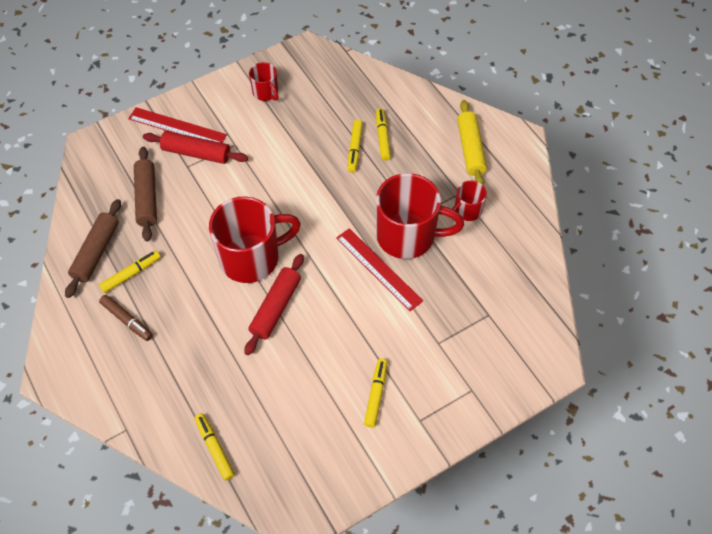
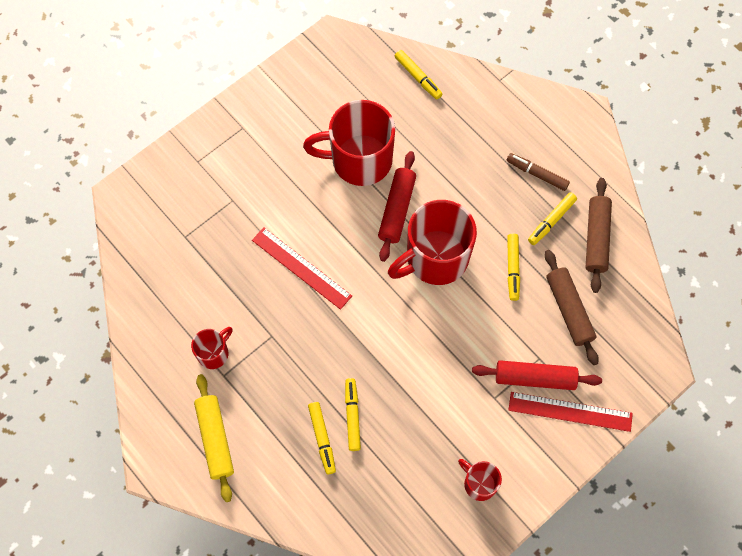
camera: 170 degrees right, 10 degrees up
yellow marker [364,359,387,428] -> yellow marker moved to [507,234,520,301]
red mug [376,173,464,259] -> red mug moved to [303,100,395,186]

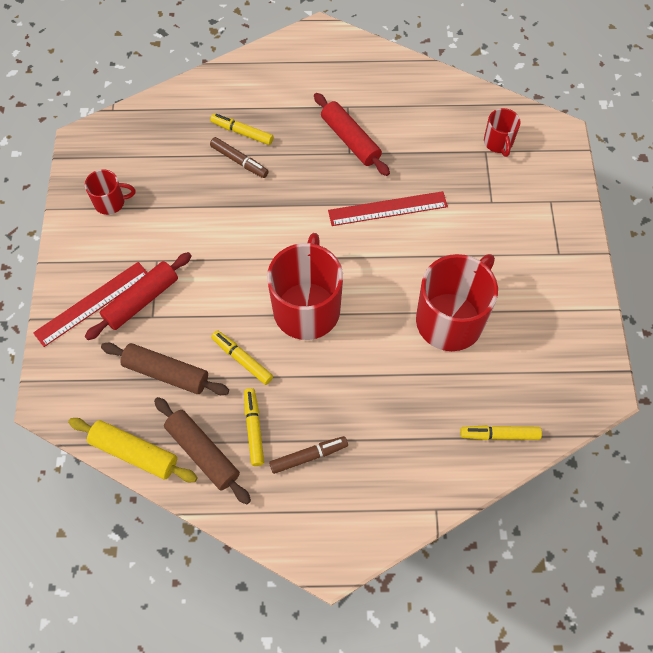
camera: 130 degrees right, 5 degrees down
red mug [191,327,233,369] -> red mug moved to [484,108,521,157]
yellow rolling pin [194,374,234,502] -> yellow rolling pin moved to [68,418,198,482]
yellow marker [345,378,361,451] -> brown marker [210,137,269,178]
red rolling pin [378,151,416,262] -> red rolling pin moved to [314,93,390,176]

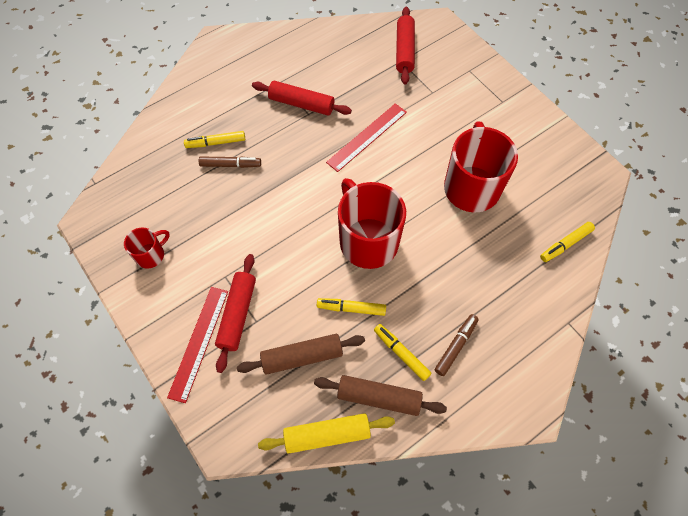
camera: 35 degrees left, 0 degrees up
red mug [484,108,521,157] -> red rolling pin [396,7,415,84]

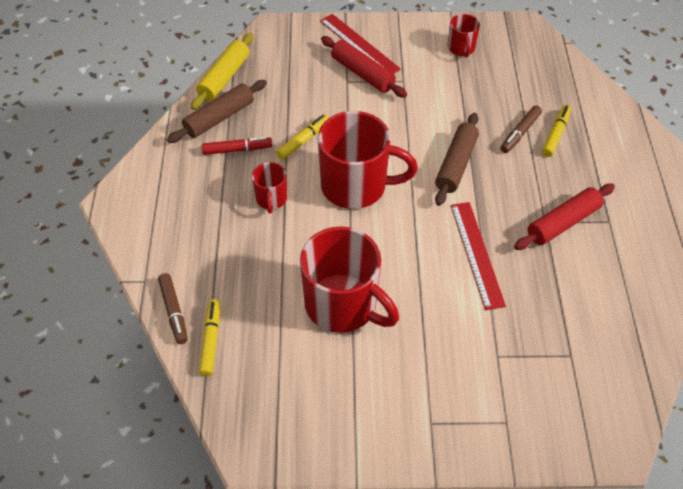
camera: 125 degrees right, 10 degrees down
brown rolling pin [237,334,365,375] -> brown rolling pin moved to [435,113,479,206]
yellow marker [374,324,431,381] -> red marker [202,137,272,155]
red rolling pin [396,7,415,84] -> none
brown marker [435,314,479,376] -> brown marker moved to [158,273,188,344]
none -> red mug [252,162,288,214]

